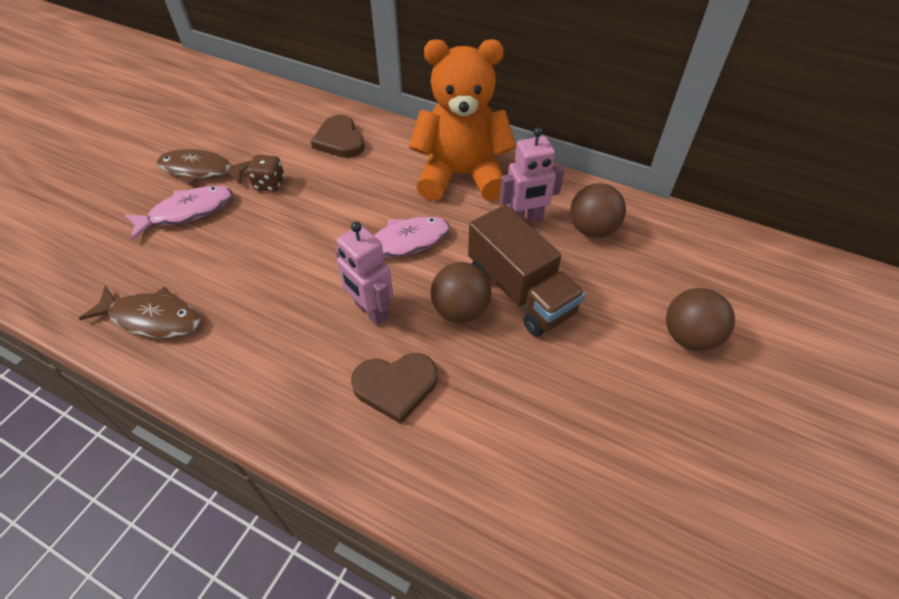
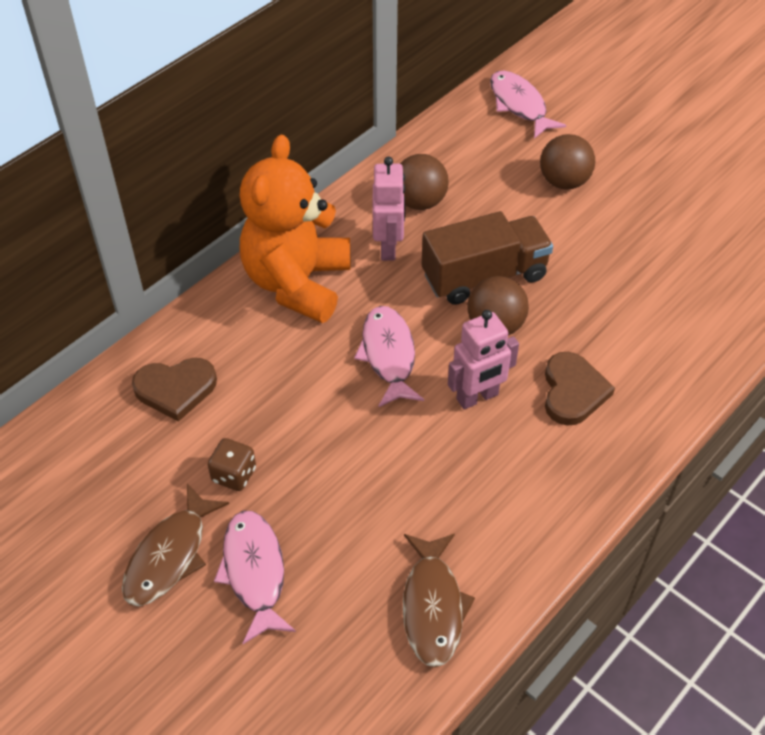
camera: 75 degrees left, 0 degrees up
brown fish [79,286,201,338] -> brown fish turned 150 degrees clockwise [403,533,475,667]
none -> pink fish [490,71,566,138]

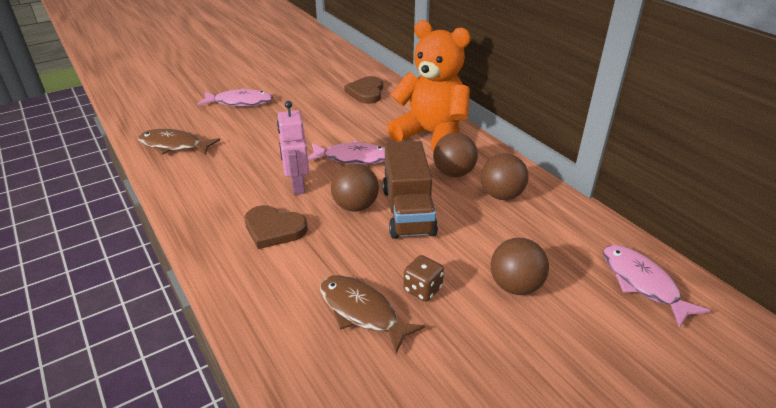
camera: 105 degrees right, 15 degrees down
brown fish [122,484,229,606] -> brown fish moved to [320,275,425,354]
brown dice [207,438,256,491] -> brown dice moved to [403,255,444,301]
pink robot [373,157,405,261] -> brown ball [433,133,478,177]
pink fish [490,71,566,138] -> pink fish turned 105 degrees counterclockwise [603,245,710,328]

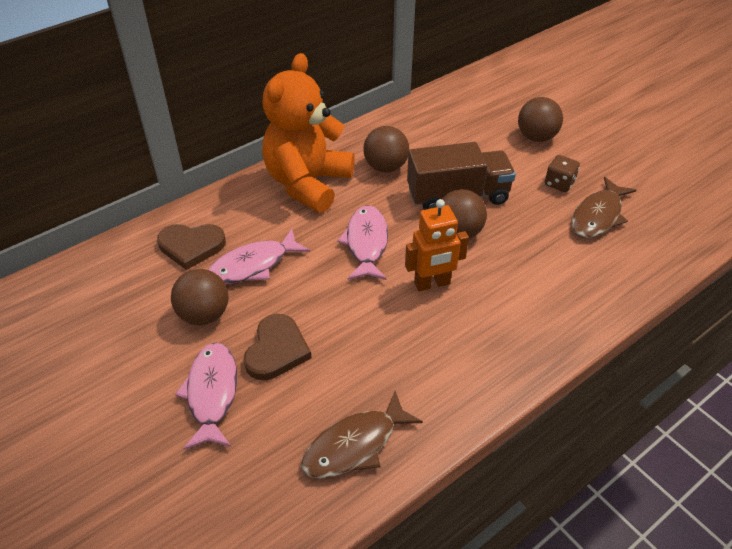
camera: 95 degrees left, 10 degrees up
brown fish [138,129,220,155] -> brown fish turned 45 degrees clockwise [301,391,423,479]
brown heart [244,205,308,249] -> brown heart moved to [243,314,311,380]
pink robot [277,101,309,195] -> orange robot [405,199,469,291]
brown ball [481,153,529,200] -> brown ball moved to [171,269,228,325]
pink fish [603,245,710,328] -> pink fish moved to [208,229,310,284]

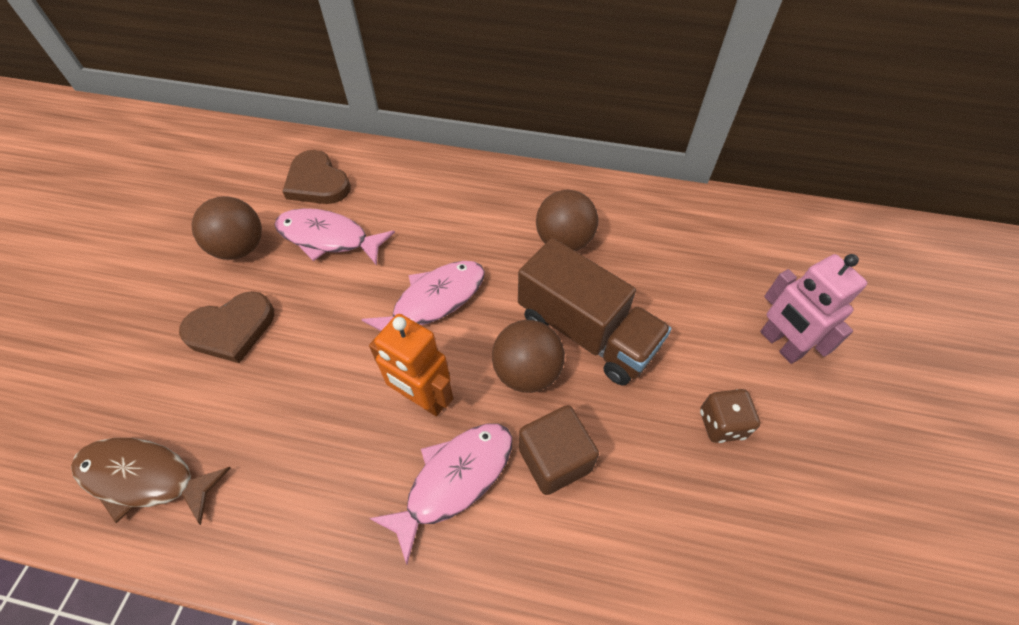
camera: 50 degrees right, 10 degrees up
pink fish [175,342,237,450] -> pink fish moved to [369,424,512,565]
orange teddy bear [262,53,355,213] -> none
brown ball [518,97,563,142] -> pink robot [760,254,867,364]
brown fish [572,177,636,238] -> none
none -> brown cube [519,405,599,495]

